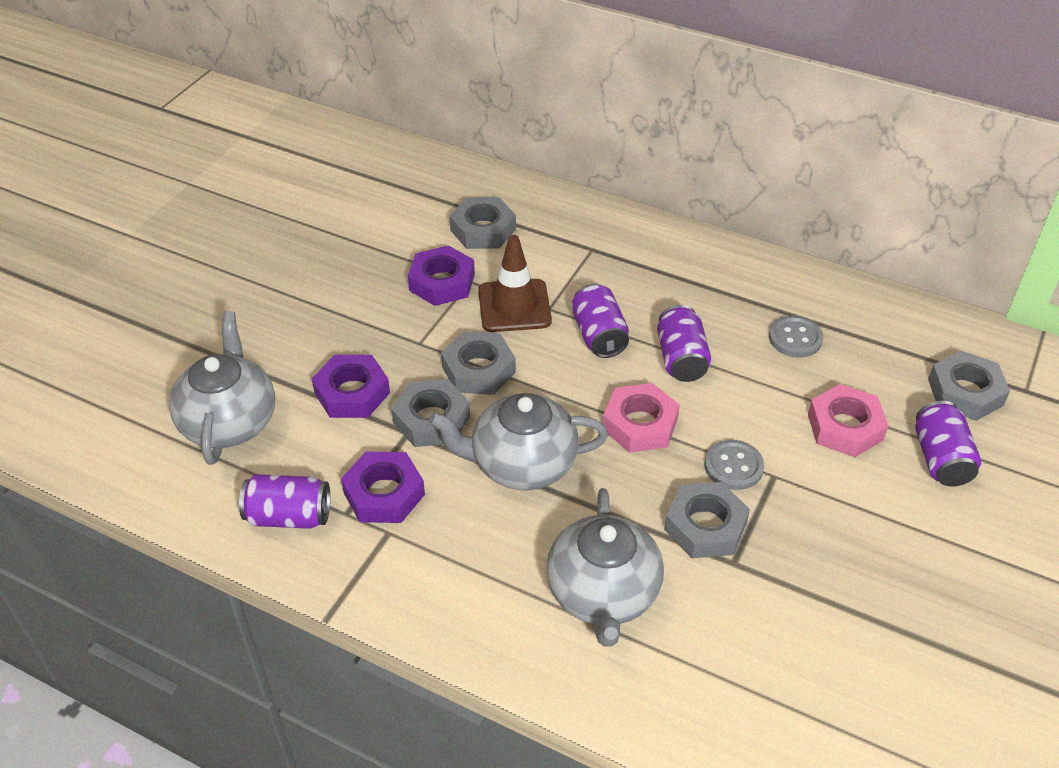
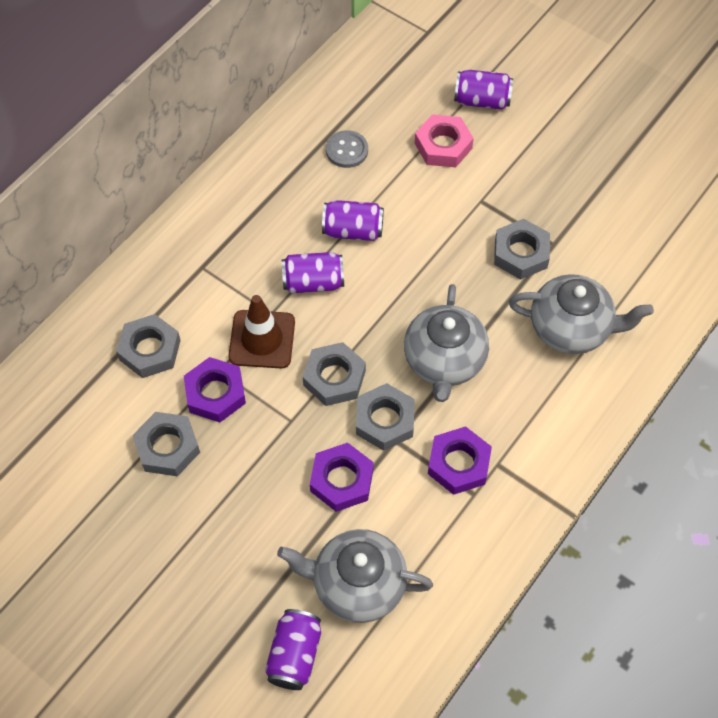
camera: 80 degrees left, 15 degrees up
purple can [239,474,330,529] -> purple can moved to [265,609,321,690]
pink nut [603,383,680,453] -> none
grey button [704,440,764,490] -> none
grey nut [928,351,1010,421] -> grey nut moved to [132,412,200,476]

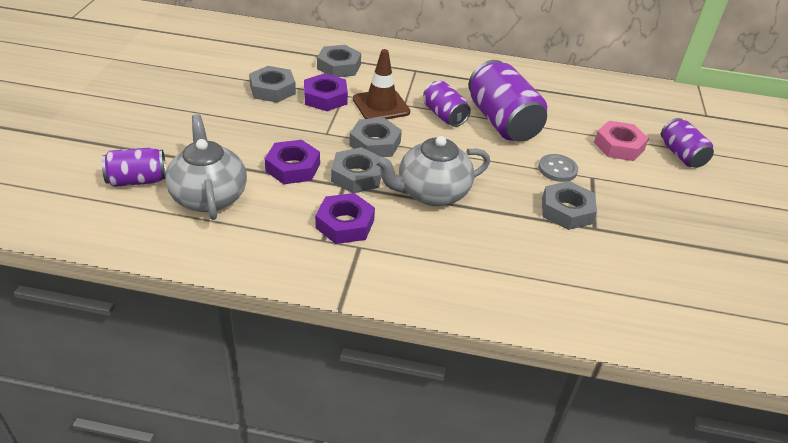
camera: 60 degrees right, 20 degrees down
purple can [322,200,384,241] -> purple can [469,60,547,142], size x1.73
grey button [326,130,368,168] -> grey button moved to [538,154,578,182]
grey teapot [509,274,654,354] -> none

